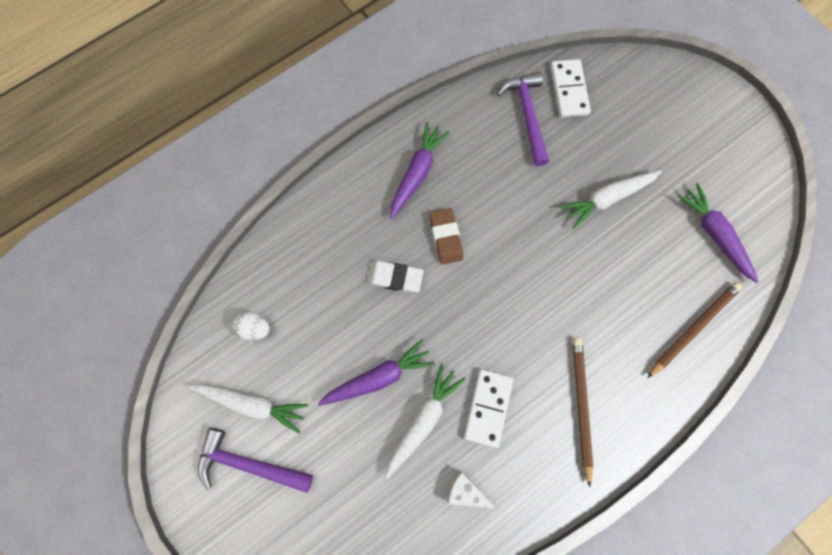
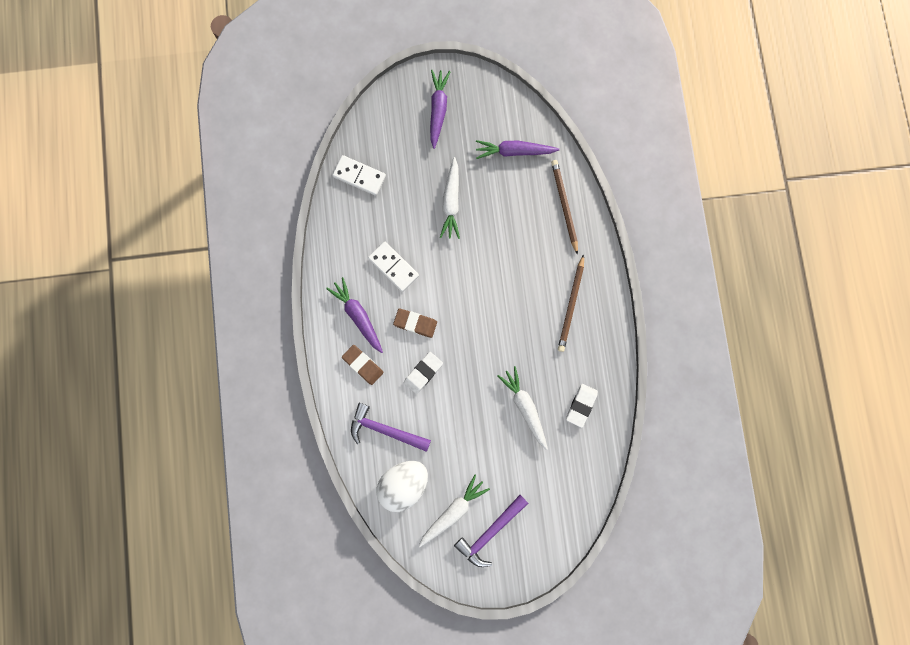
camera: 60 degrees left, 5 degrees up
white egg [232,311,270,341] -> white egg [377,461,428,512], size x2.00
purple carrot [318,339,435,406] -> purple carrot moved to [430,70,451,149]
white cheese [447,470,496,508] -> white eraser [566,384,598,428]
white domino [464,369,513,448] -> white domino moved to [368,242,419,292]
purple hammer [497,72,549,166] -> purple hammer moved to [351,403,431,452]
brown pencil [573,338,593,487] -> brown pencil turned 105 degrees counterclockwise [558,254,584,352]
none -> brown eraser [342,345,384,385]

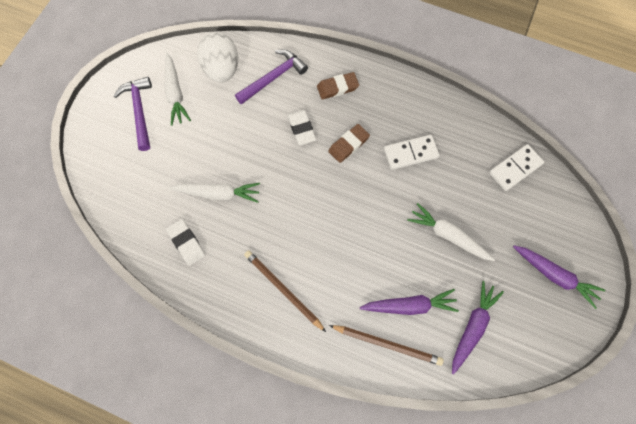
camera: 120 degrees right, 10 degrees down
purple carrot [326,277,383,353] -> purple carrot moved to [360,289,459,315]

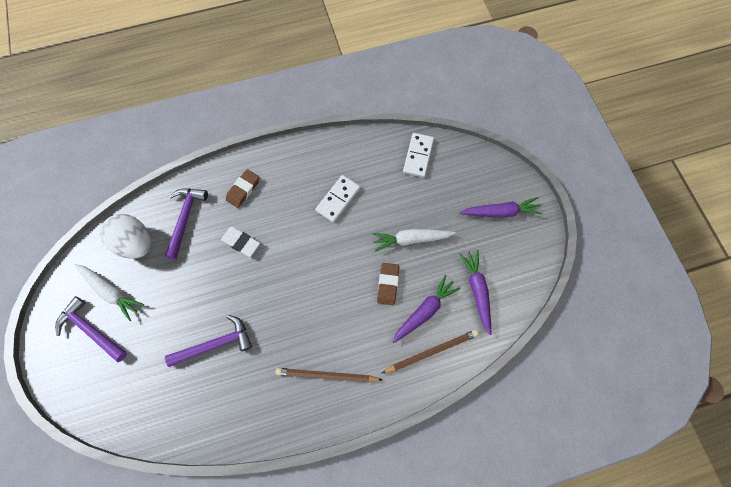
camera: 40 degrees left, 0 degrees up
white eraser [166,219,205,266] -> none
white carrot [169,183,260,203] -> purple hammer [165,315,252,367]
brown eraser [328,124,370,163] -> brown eraser moved to [377,263,399,305]

